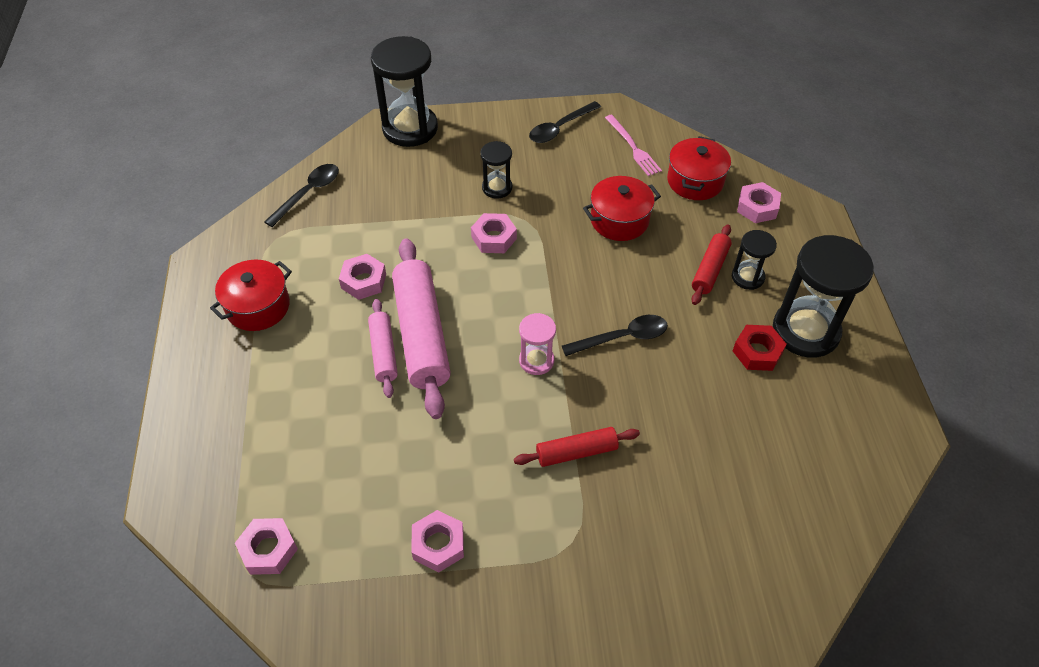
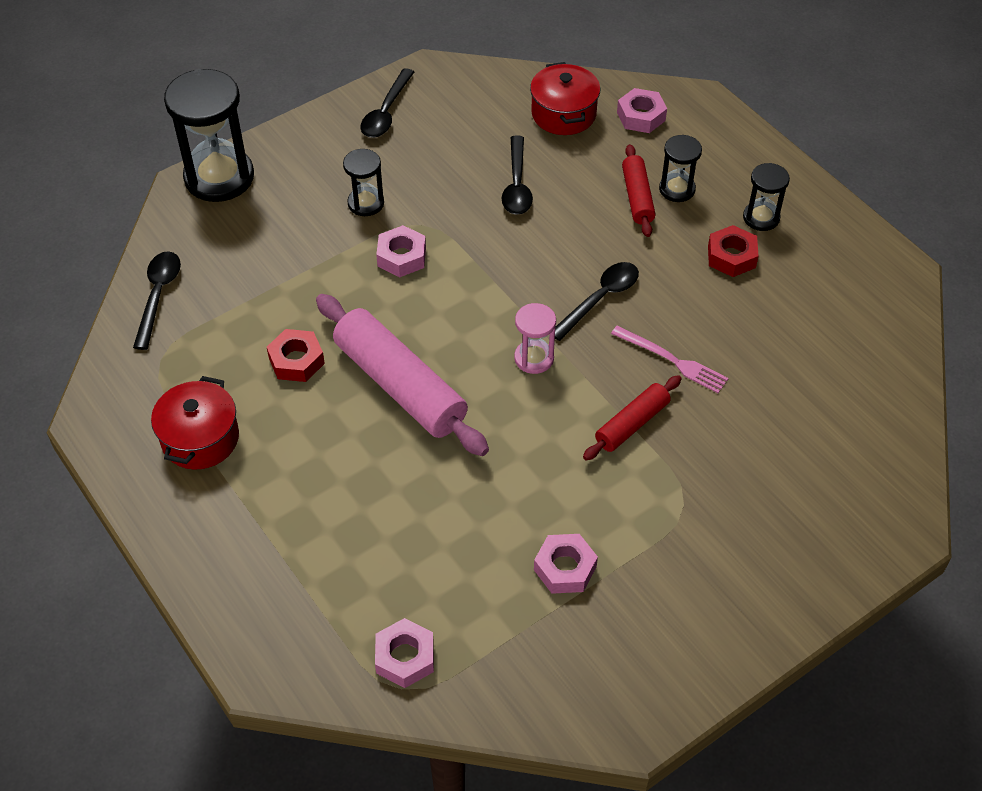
camera: 30 degrees left, 0 degrees up
pink nut [339,254,386,300] -> red nut [267,329,325,382]
pink rolling pin [368,299,398,398] -> none
red pot [583,176,661,241] -> black spoon [501,136,533,215]
pink fork [605,115,662,176] -> pink fork moved to [611,326,729,393]
black hourglass [773,235,874,358] -> black hourglass [743,163,790,231], size x0.52

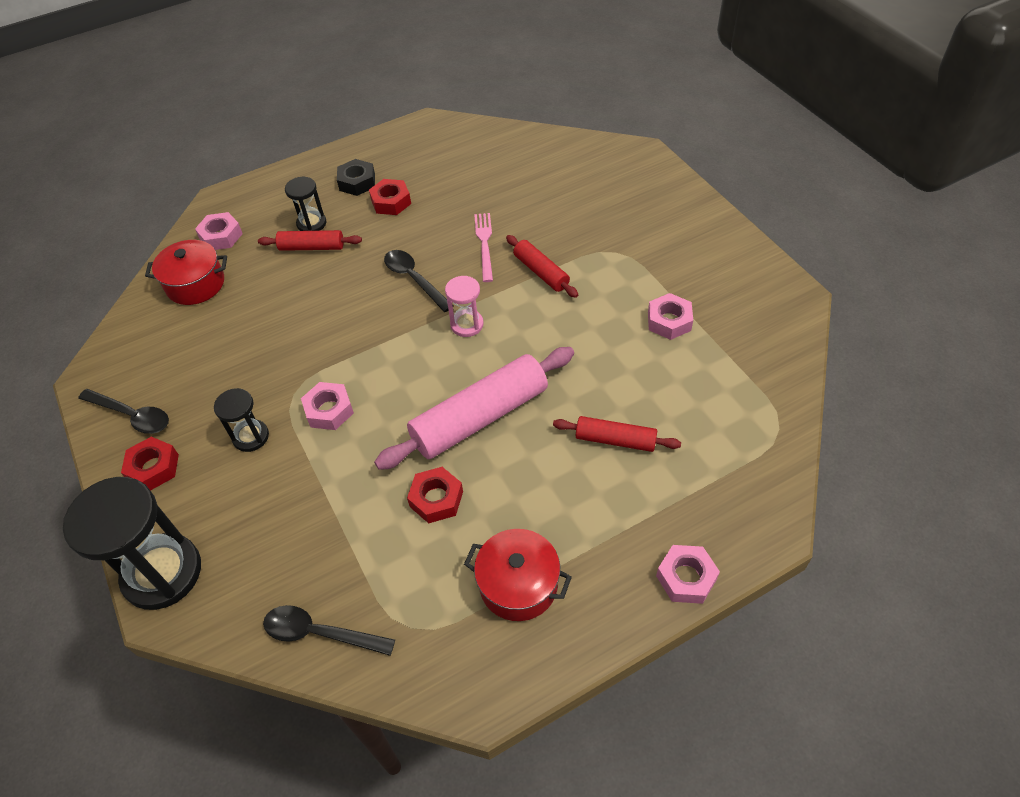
camera: 80 degrees left, 0 degrees up
pink nut [375,618,434,688] -> pink nut moved to [656,545,720,604]
black spoon [501,136,533,215] -> none
pink fork [611,326,729,393] -> pink fork turned 45 degrees counterclockwise [474,213,493,282]
black hourglass [743,163,790,231] -> black nut [337,159,375,196]
none -> red nut [121,437,179,491]
none -> red rolling pin [553,416,681,452]

